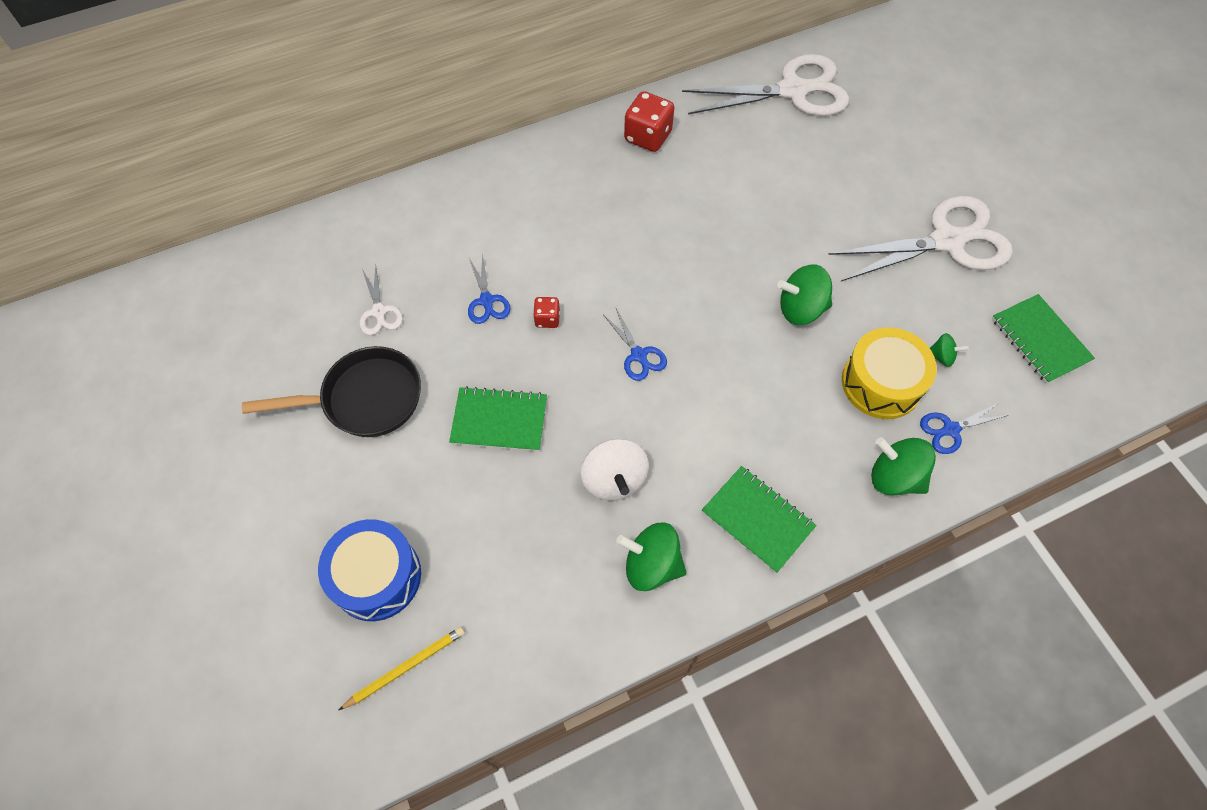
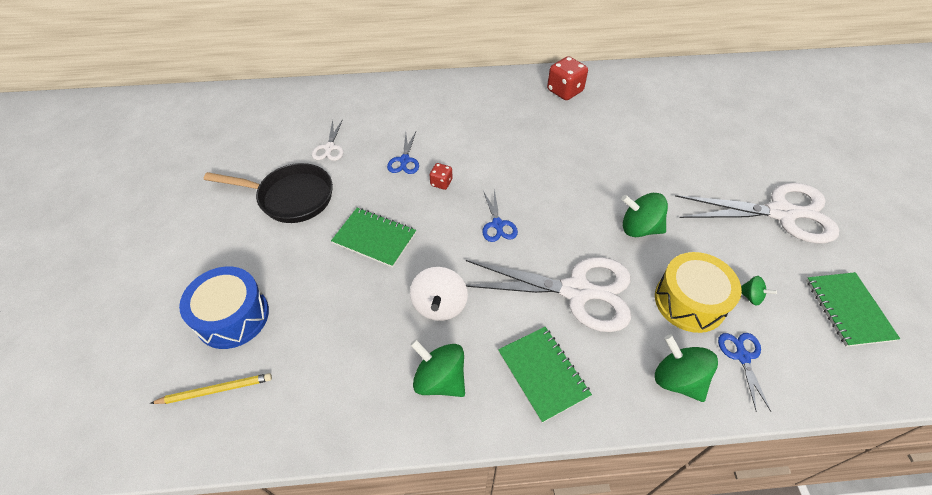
camera: 20 degrees right, 10 degrees down
white scissors [682,54,849,116] -> white scissors moved to [466,257,631,332]
blue scissors [920,403,1009,454] -> blue scissors turned 90 degrees clockwise [718,333,771,412]

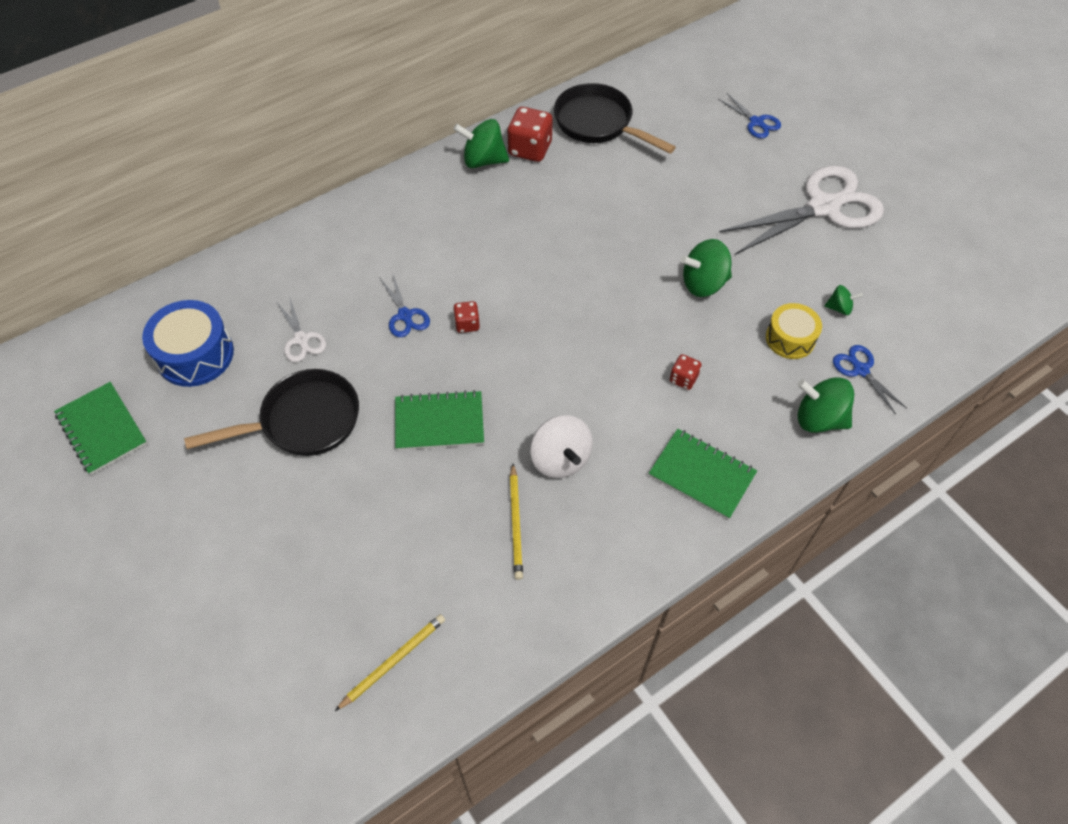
camera: 30 degrees left, 5 degrees up
blue drum [179,266,269,349] -> blue drum moved to [142,300,234,387]
green spinning top [410,339,465,397] -> green spinning top moved to [453,119,509,168]
white scissors [466,257,631,332] -> red dice [670,354,701,390]
blue scissors [482,189,518,242] -> blue scissors moved to [718,93,781,138]
yellow drum [655,252,742,333] -> yellow drum [766,303,822,359], size x0.66
green notebook [806,272,900,347] -> green notebook moved to [54,382,147,475]
none -> yellow pencil [510,464,523,580]
none -> black pan [554,83,676,153]

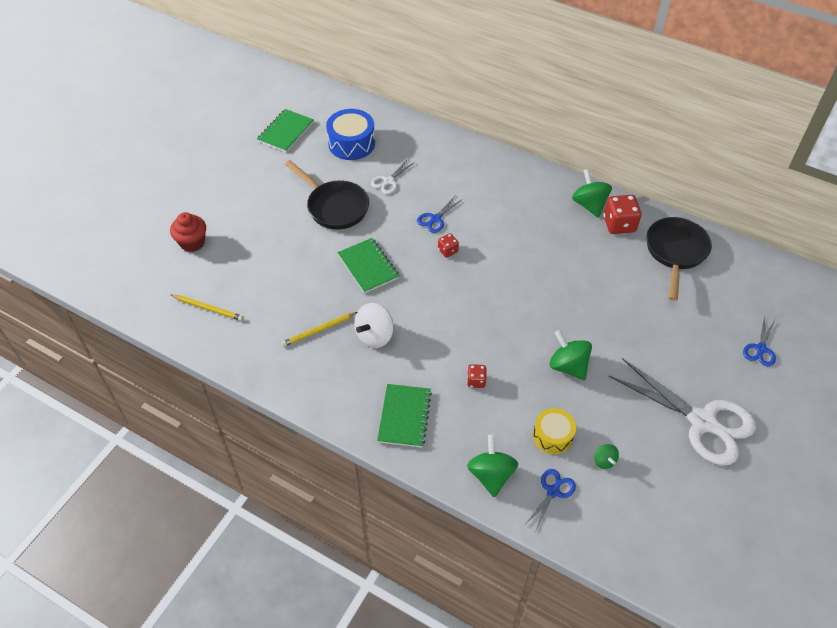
camera: 65 degrees right, 5 degrees down
none -> red cupcake [170,212,206,252]

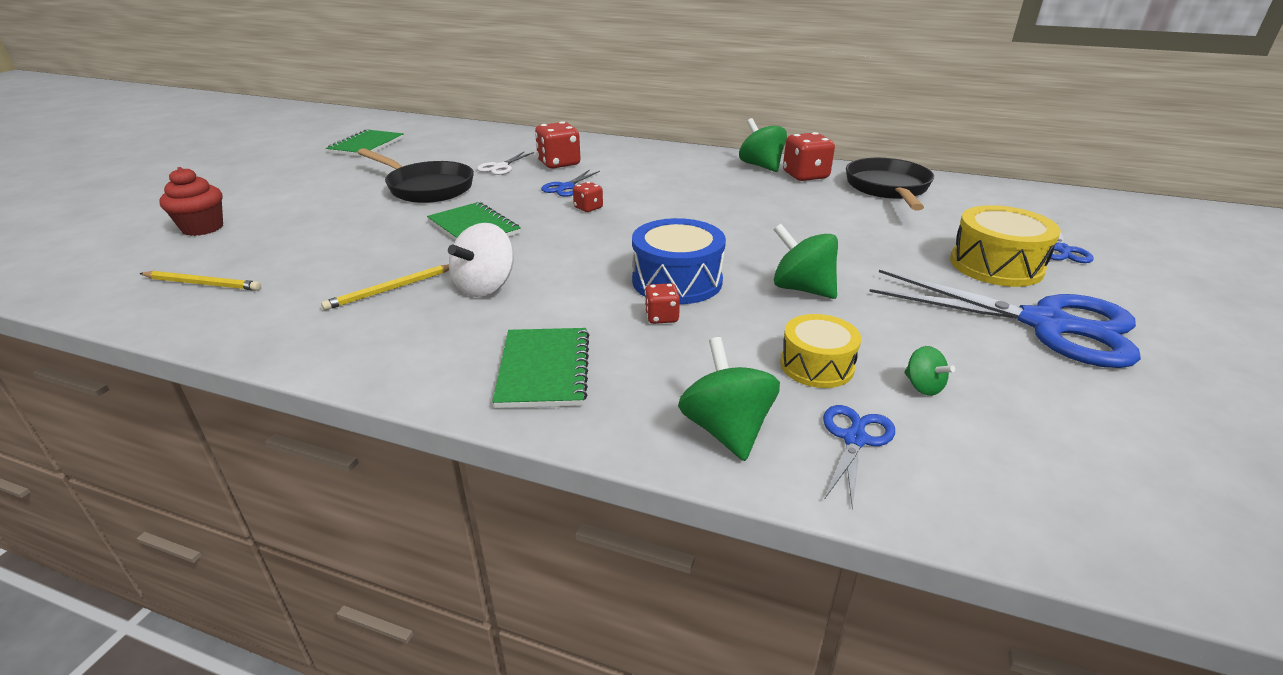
camera: 10 degrees left, 20 degrees down
blue drum [326,109,375,160] -> blue drum moved to [632,218,726,304]
white scissors [609,358,756,465] -> blue scissors [869,270,1141,368]
none -> red dice [535,121,581,169]
none -> yellow drum [950,205,1061,287]

